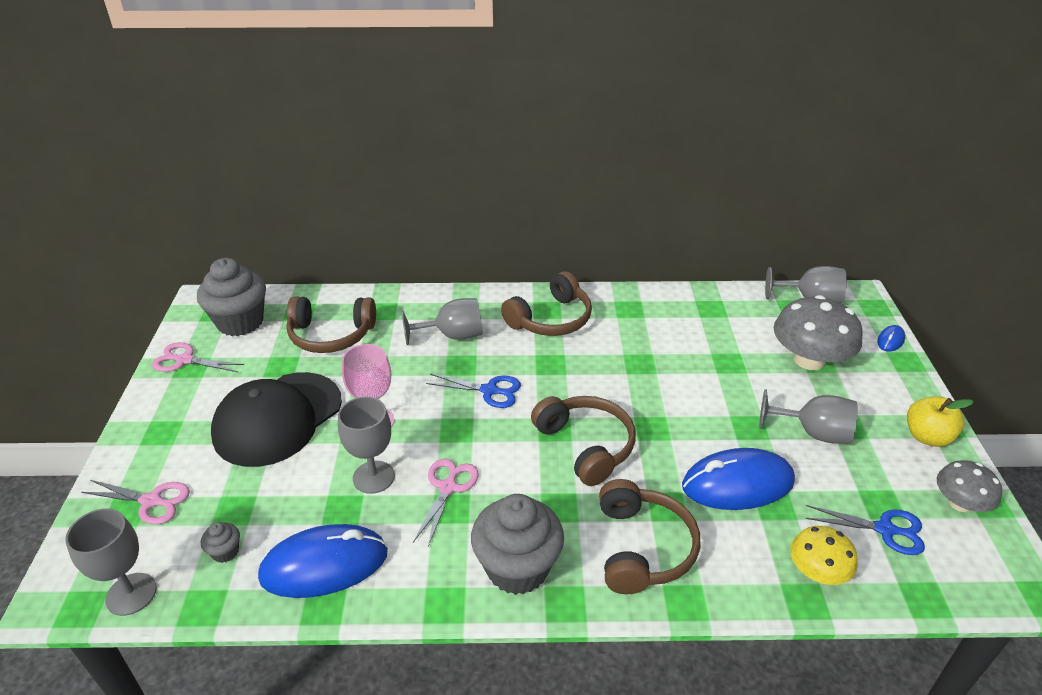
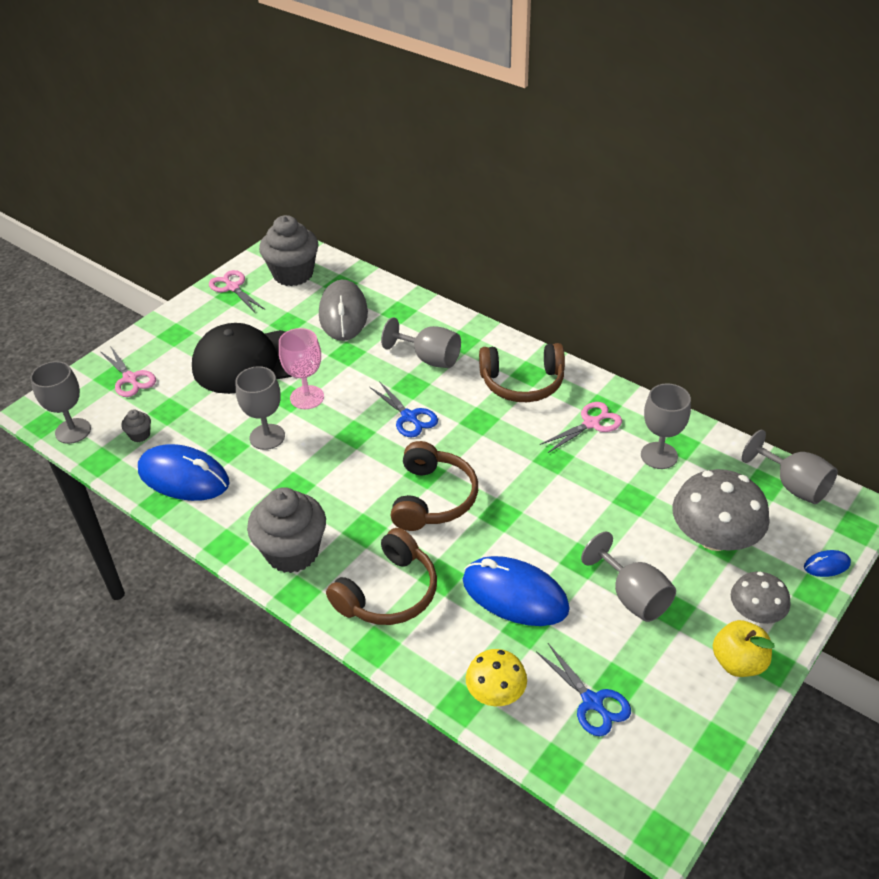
camera: 40 degrees right, 5 degrees up
brown headphones [286,296,376,353] -> grey mouse [319,280,368,341]
pink scissors [413,459,479,547] -> pink scissors moved to [540,402,622,453]
grey mushroom [937,460,1002,512] -> grey mushroom moved to [731,572,791,624]
none -> grey goblet [641,383,691,469]

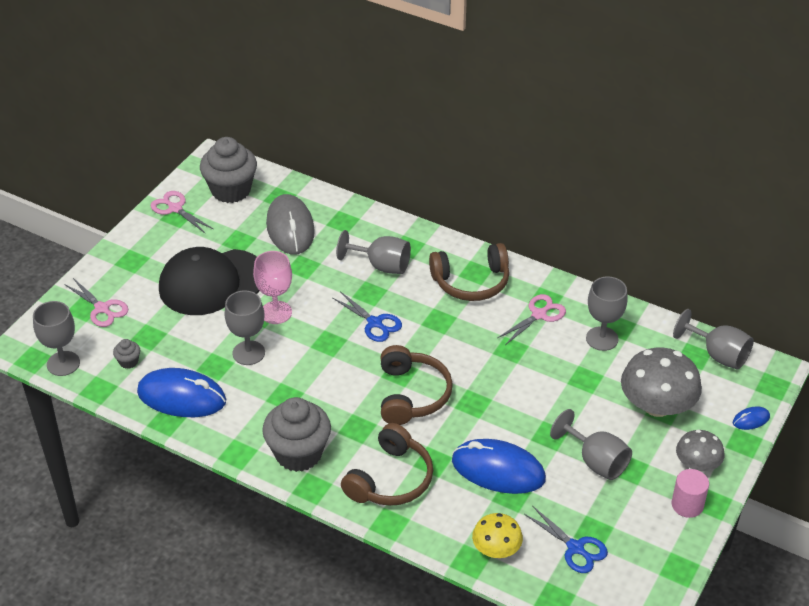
camera: 10 degrees left, 0 degrees up
yellow apple [713,620,775,677] -> pink cylinder [672,469,709,518]

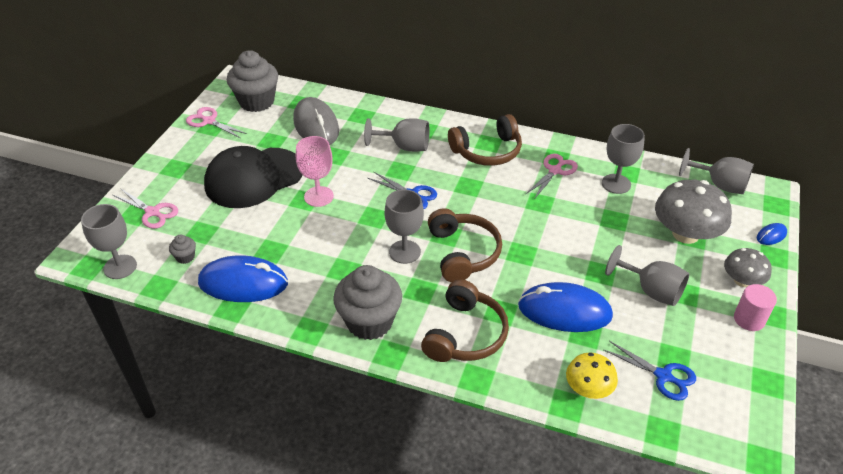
camera: 10 degrees left, 0 degrees up
grey goblet [225,290,265,365] -> grey goblet moved to [385,189,424,264]

